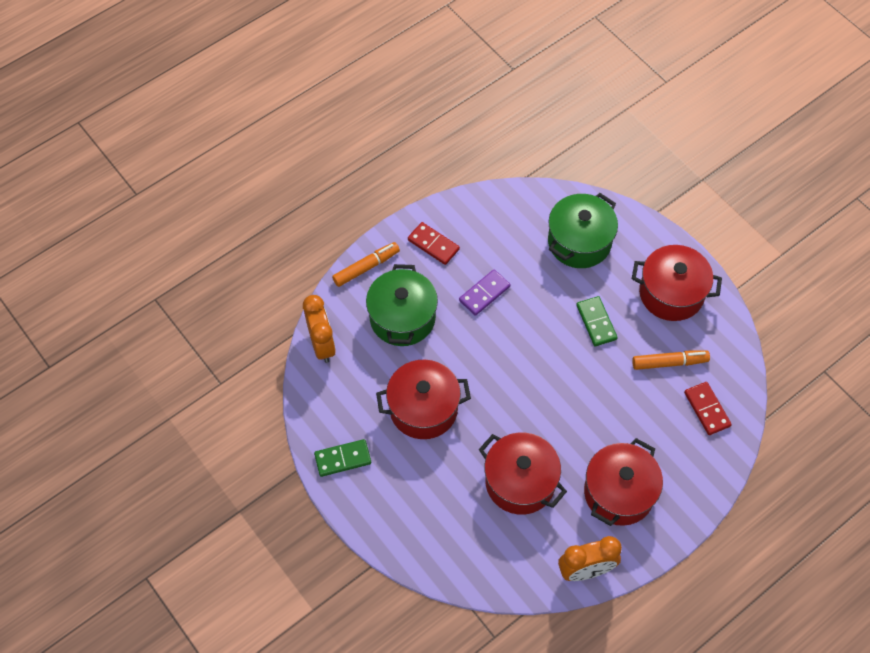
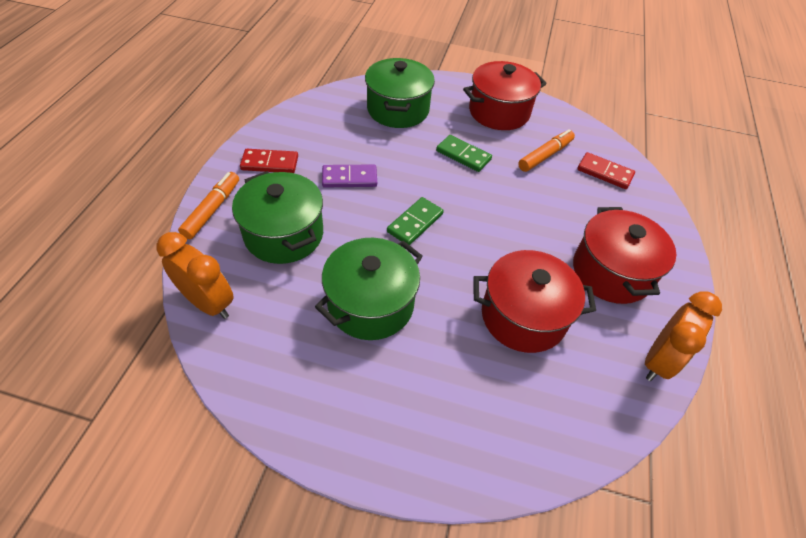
camera: 40 degrees left, 10 degrees down
green domino [314,439,371,477] -> green domino moved to [387,197,443,245]
red pot [376,359,471,439] -> green pot [315,238,423,340]
purple domino [459,269,510,316] -> purple domino turned 75 degrees clockwise [322,165,377,188]

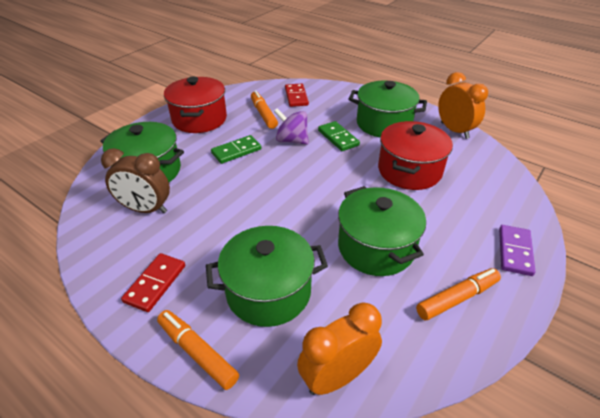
camera: 65 degrees left, 10 degrees down
purple domino [322,165,377,188] -> purple domino moved to [499,225,535,276]
green domino [387,197,443,245] -> green domino moved to [318,121,360,151]
red pot [573,207,676,304] -> green pot [349,81,427,137]
red domino [577,152,635,189] -> red domino turned 60 degrees counterclockwise [285,83,309,107]
none -> brown clock [101,148,170,213]
none -> purple spinning top [274,108,309,145]
none -> orange marker [416,268,501,320]

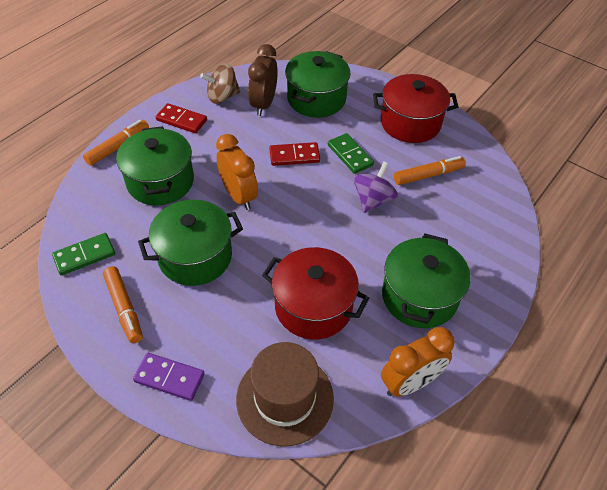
camera: 90 degrees right, 10 degrees up
red domino [285,83,309,107] -> red domino moved to [269,142,320,166]
orange clock [297,302,382,395] -> orange clock moved to [216,134,258,210]
green domino [318,121,360,151] -> green domino moved to [52,233,115,276]
none -> brown spinning top [200,63,241,104]
none -> brown hat [236,342,334,447]

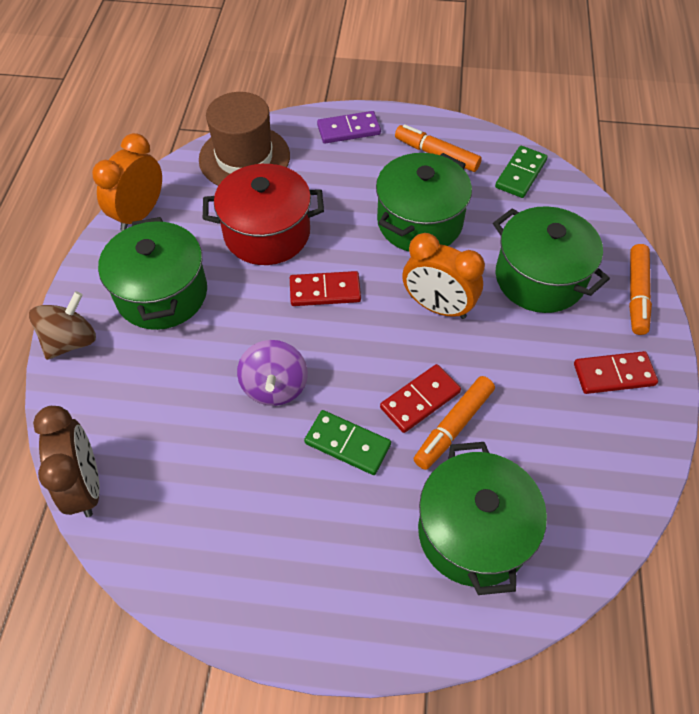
camera: 150 degrees right, 5 degrees up
brown spinning top [200,63,241,104] -> brown spinning top moved to [29,291,96,360]
brown clock [248,44,278,116] -> brown clock moved to [33,406,100,517]
red pot [373,74,458,143] -> none
orange marker [394,156,466,185] -> orange marker moved to [414,376,495,470]
none -> red domino [290,271,361,306]

